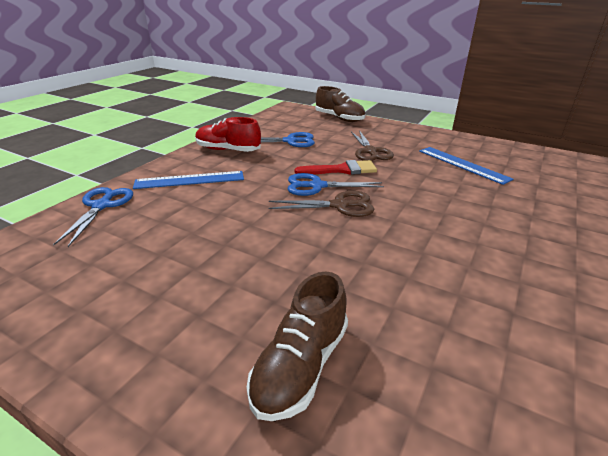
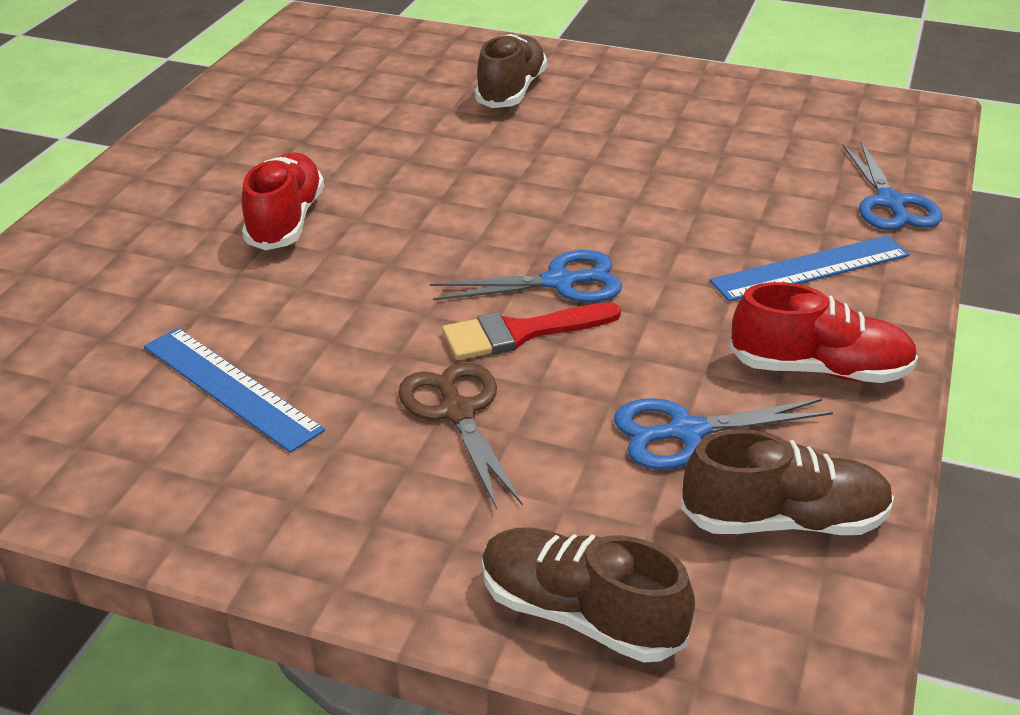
camera: 170 degrees right, 5 degrees up
brown scissors [269,191,374,217] -> none
none -> red shoe [242,152,324,250]
none -> brown shoe [681,429,894,535]

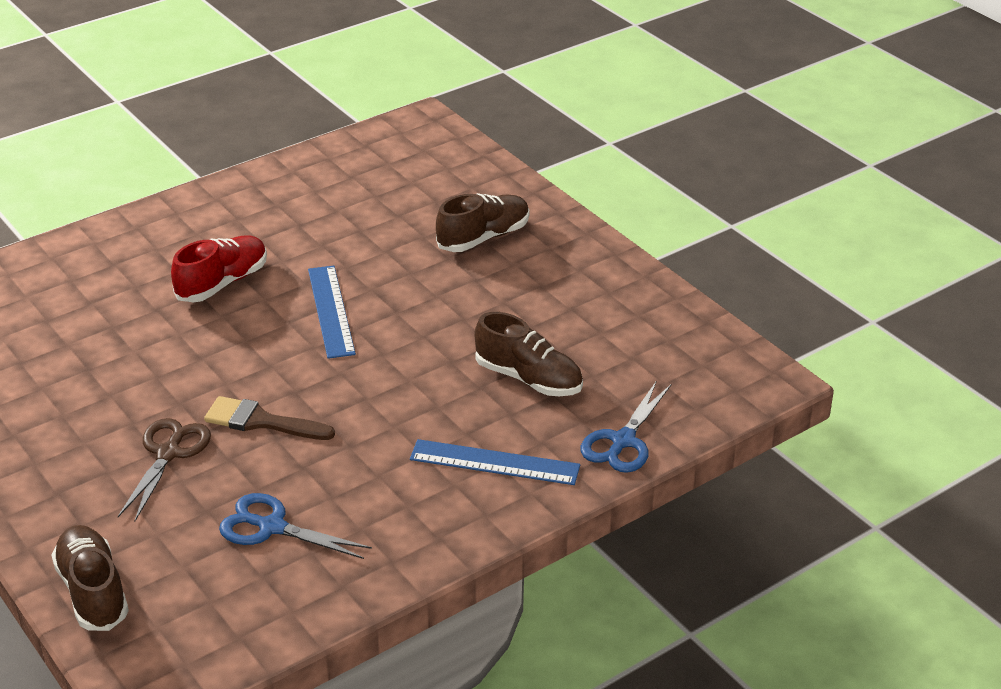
camera: 35 degrees right, 0 degrees up
blue ruler [144,328,325,453] -> blue ruler moved to [308,266,356,359]
blue scissors [430,250,622,303] -> none
red brush [442,302,621,360] -> brown brush [204,396,335,440]
brown shoe [681,429,894,535] -> brown shoe moved to [474,312,583,396]
red shoe [730,282,918,383] -> none

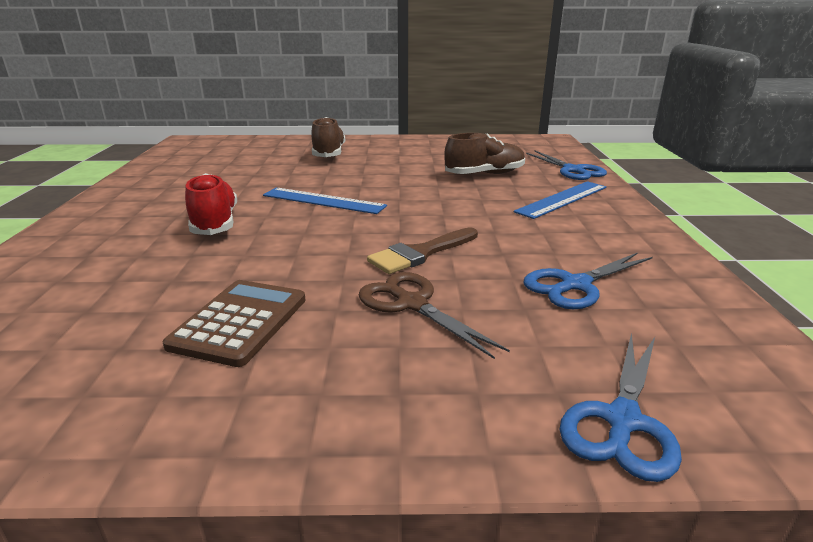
camera: 55 degrees left, 10 degrees down
brown shoe [51,525,129,631] -> blue scissors [559,332,682,482]
none -> brown calculator [163,280,306,367]

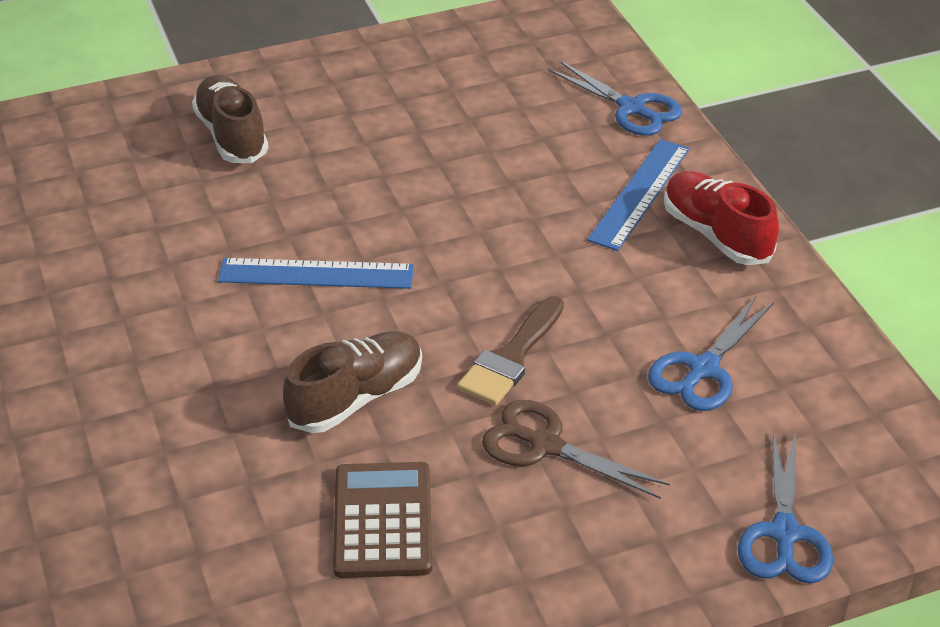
camera: 20 degrees left, 15 degrees up
red shoe [185,173,237,235] -> red shoe moved to [664,171,779,265]
brown shoe [444,133,525,174] -> brown shoe moved to [283,331,422,433]

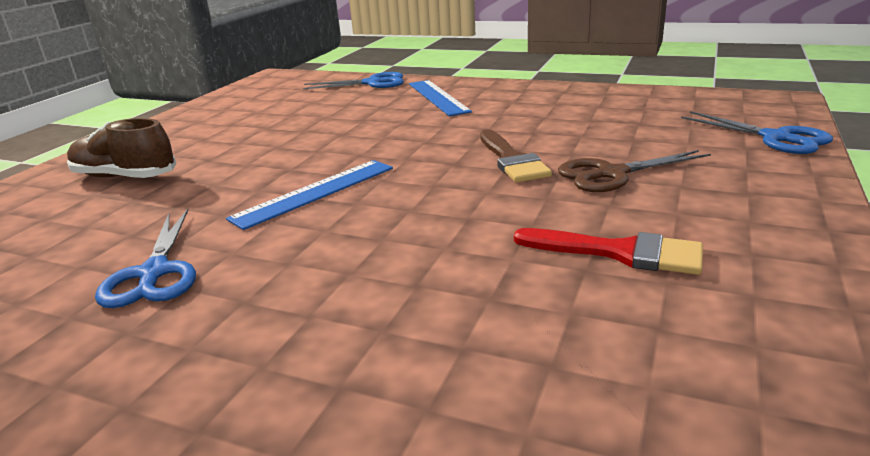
camera: 45 degrees left, 15 degrees down
brown shoe [283,331,422,433] -> none
brown calculator [333,462,432,578] -> red brush [514,228,703,275]
blue scissors [648,296,774,411] -> blue scissors moved to [95,209,196,308]
red shoe [664,171,779,265] -> none

